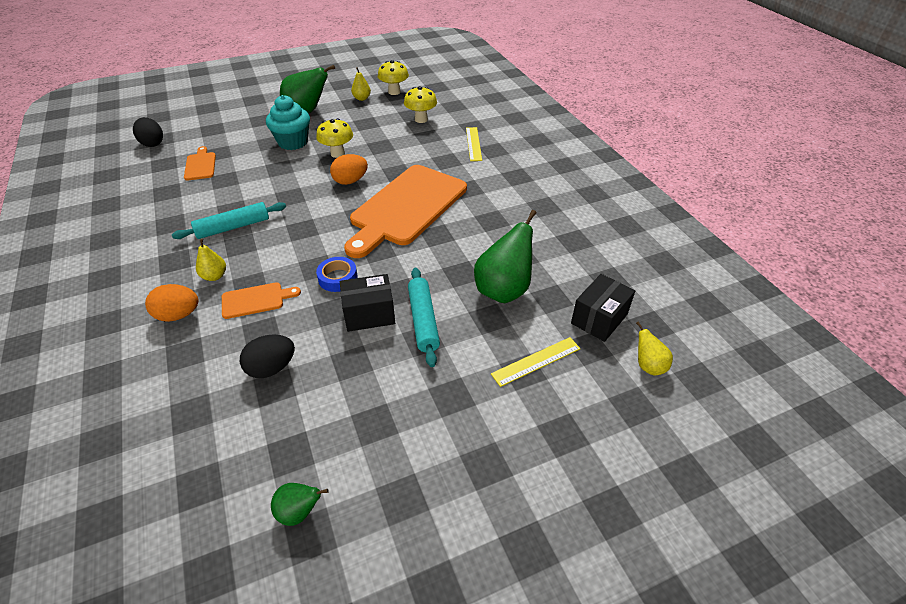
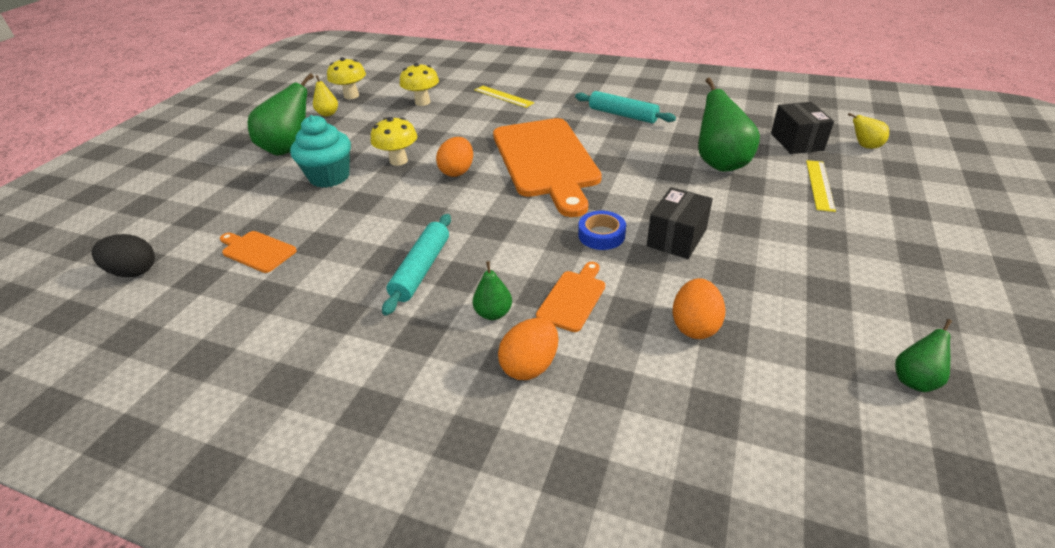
camera: 45 degrees left, 5 degrees down
yellow pear [196,239,226,281] -> green pear [472,261,512,320]
black egg [240,334,295,378] -> orange egg [672,278,725,339]
turquoise rolling pin [408,268,440,367] -> turquoise rolling pin moved to [575,91,676,123]

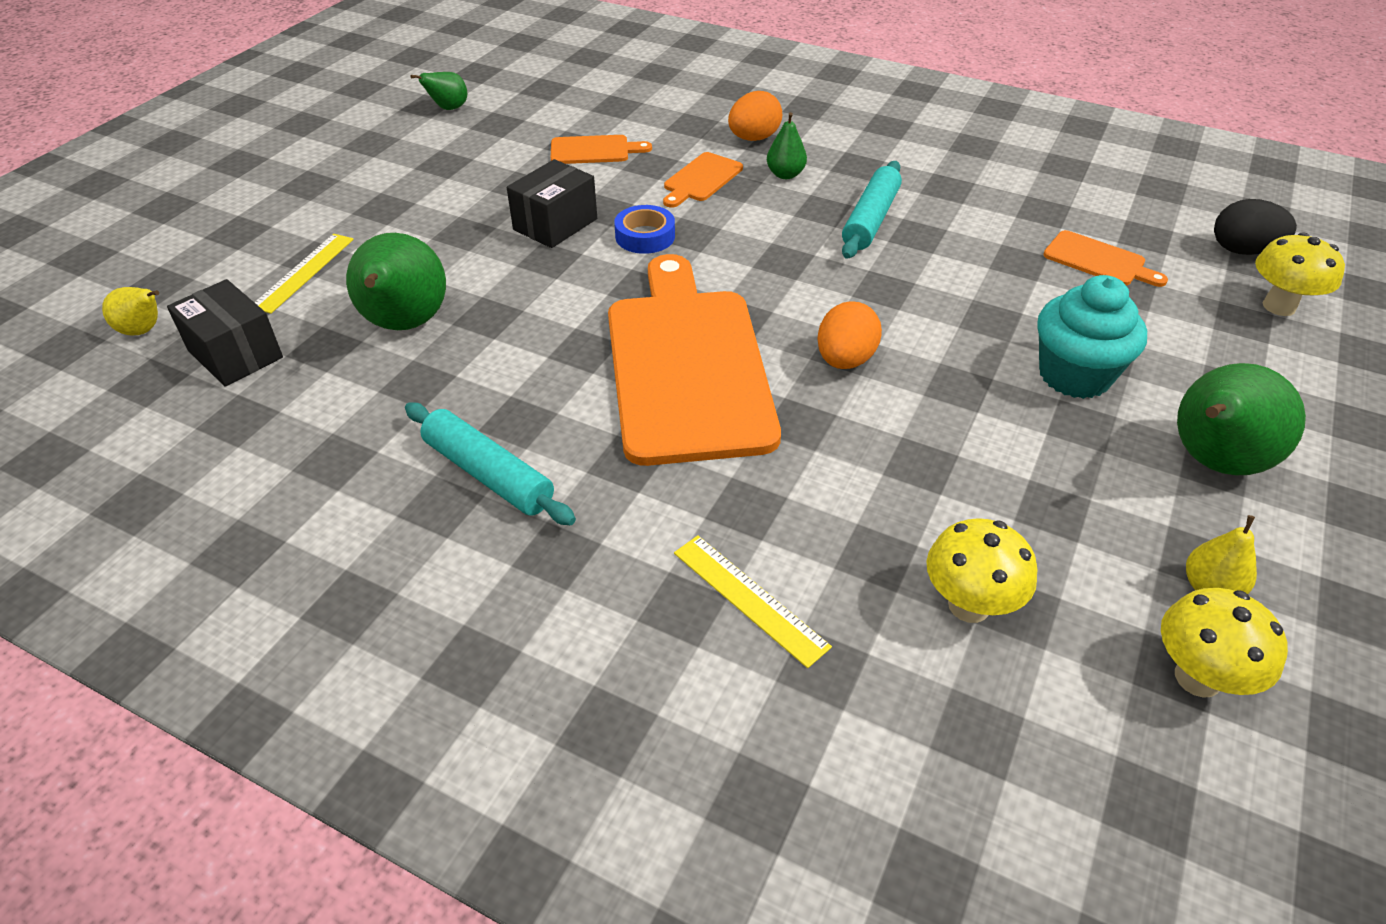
camera: 175 degrees left, 5 degrees up
yellow mushroom [371,117,417,166] -> yellow mushroom moved to [1255,232,1345,316]
orange egg [672,278,725,339] -> orange cutting board [551,135,652,164]
black box [771,102,834,154] -> black box turned 45 degrees counterclockwise [167,279,283,387]

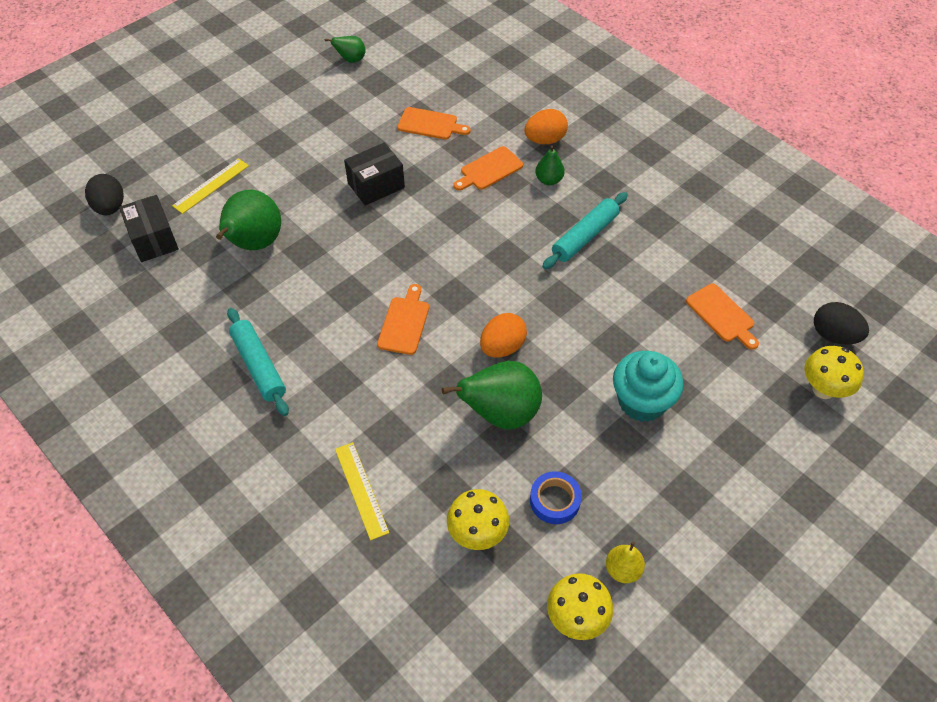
camera: 20 degrees right, 10 degrees up
yellow pear [102,287,159,335] -> black egg [85,174,124,216]
orange cutting board [608,254,781,466] -> orange cutting board [377,284,429,355], size x0.42
blue tape [614,205,675,254] -> blue tape moved to [530,471,582,524]
green pear [1177,363,1306,475] -> green pear moved to [442,361,542,430]

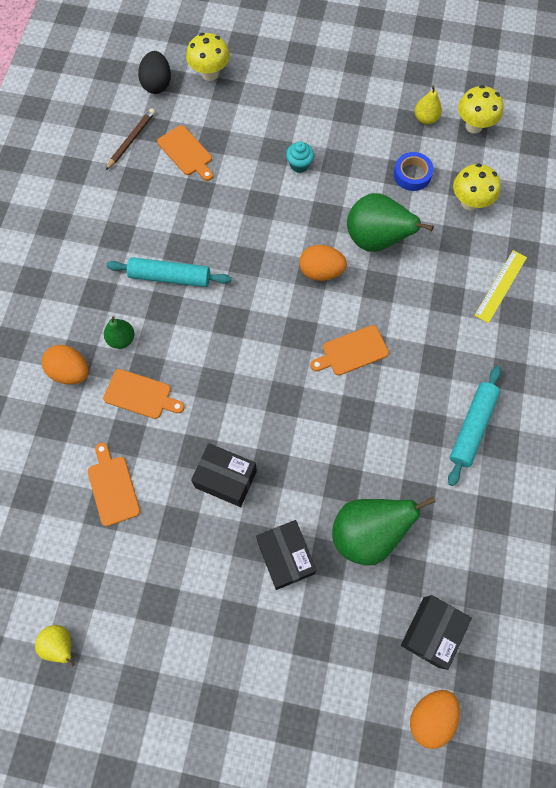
camera: 125 degrees left, 15 degrees up
black egg [85,174,124,216] -> orange egg [410,690,460,749]
yellow ruler [172,158,249,214] -> none
green pear [325,36,365,63] -> yellow pear [35,625,75,666]
turquoise cupcake [613,351,684,422] -> turquoise cupcake [286,141,314,173], size x0.51
orange cutting board [686,284,759,350] -> orange cutting board turned 120 degrees clockwise [157,125,213,181]
none -> brown pencil [106,108,155,170]
none -> black box [256,520,317,590]

